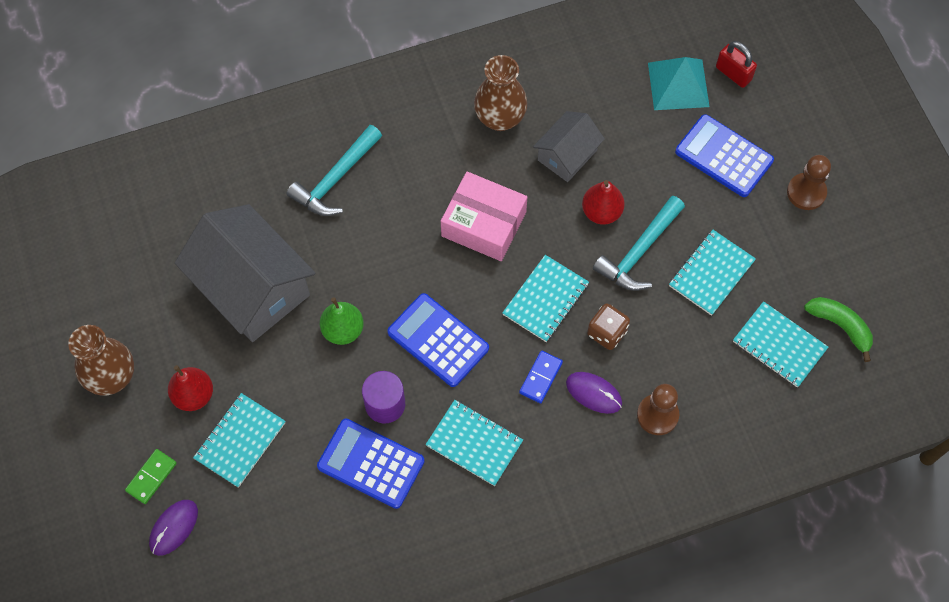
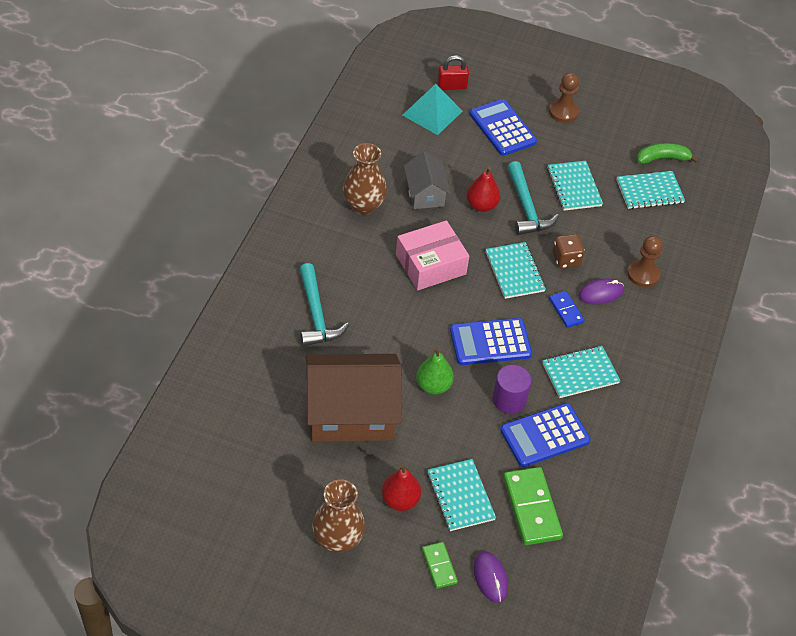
camera: 55 degrees left, 15 degrees down
grey house [175,204,315,342] -> brown house [306,354,402,442]
blue calculator [675,114,774,197] -> blue calculator turned 75 degrees clockwise [469,99,537,156]
none -> green domino [503,467,563,545]

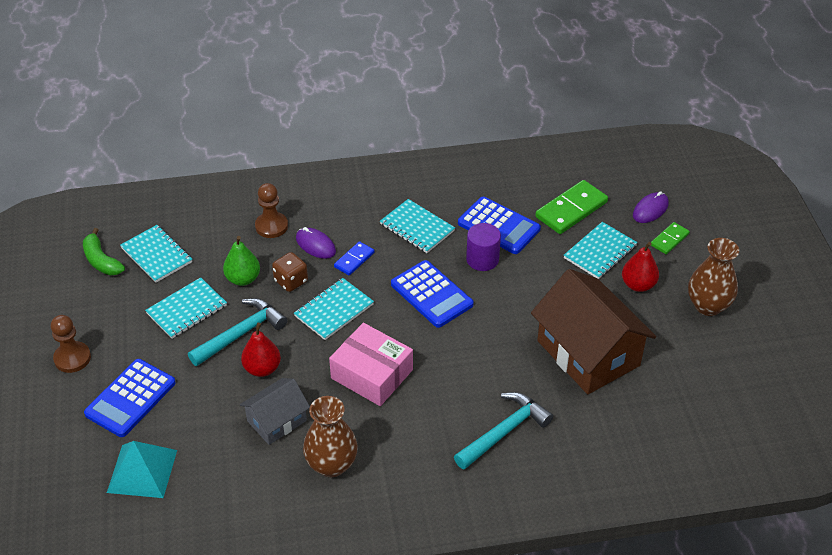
camera: 115 degrees left, 5 degrees down
green pear [416,347,454,395] -> green pear moved to [223,236,260,286]
red padlock [437,55,469,90] -> none

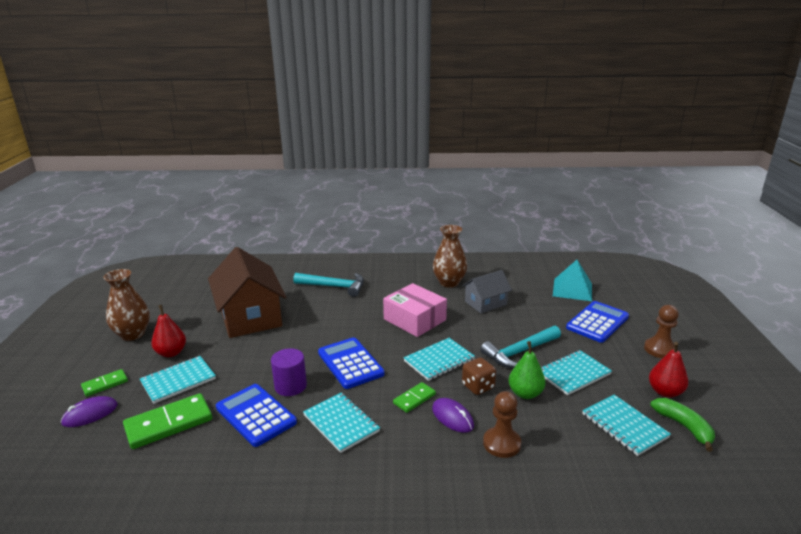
camera: 170 degrees left, 20 degrees down
red pear [241,323,281,377] -> red pear moved to [649,342,688,398]
blue domino [334,241,374,275] -> green domino [393,382,436,413]
turquoise hammer [454,392,553,470] -> turquoise hammer turned 135 degrees counterclockwise [293,273,364,297]

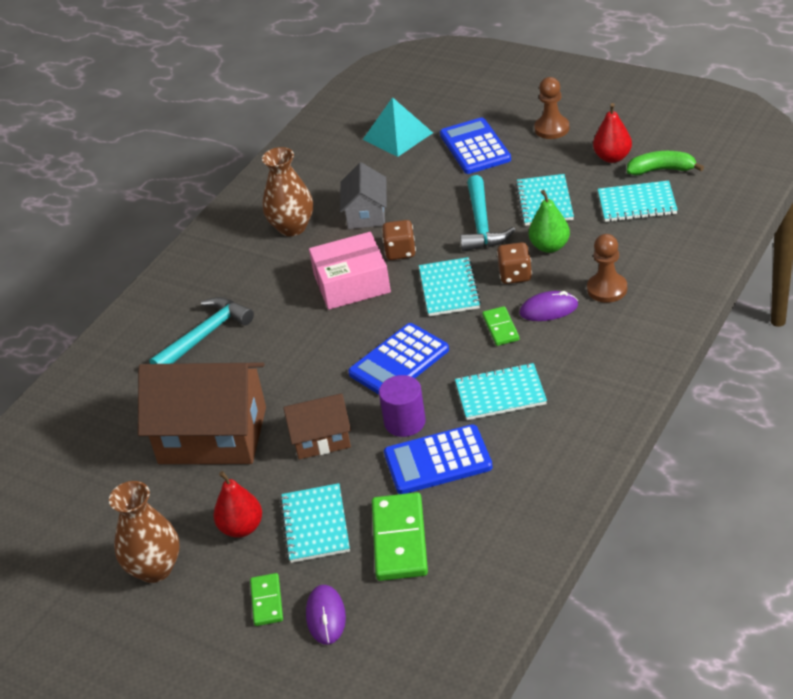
camera: 55 degrees left, 15 degrees up
blue calculator [318,337,385,389] -> blue calculator turned 45 degrees counterclockwise [348,323,449,395]
none -> brown house [283,394,351,459]
none -> brown dice [382,220,416,260]

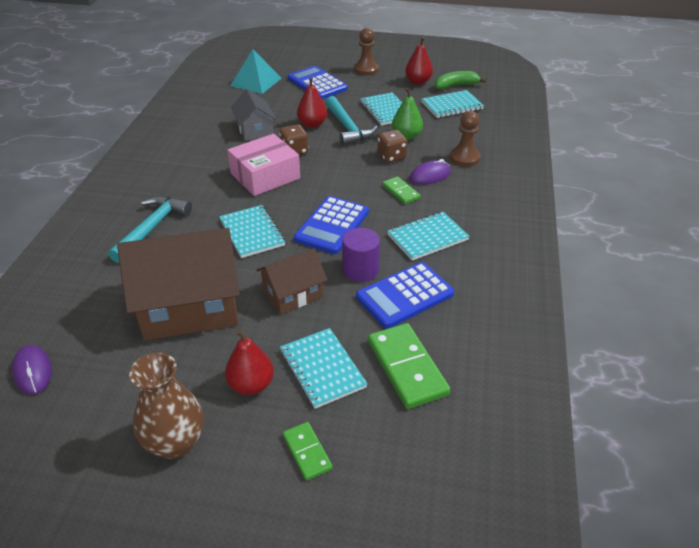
camera: 25 degrees left, 0 degrees up
brown vase [262,147,313,236] -> none
purple mouse [306,585,346,645] -> purple mouse moved to [12,345,52,395]
turquoise notebook [419,257,481,316] -> turquoise notebook moved to [219,205,285,258]
none -> red pear [297,77,327,128]

